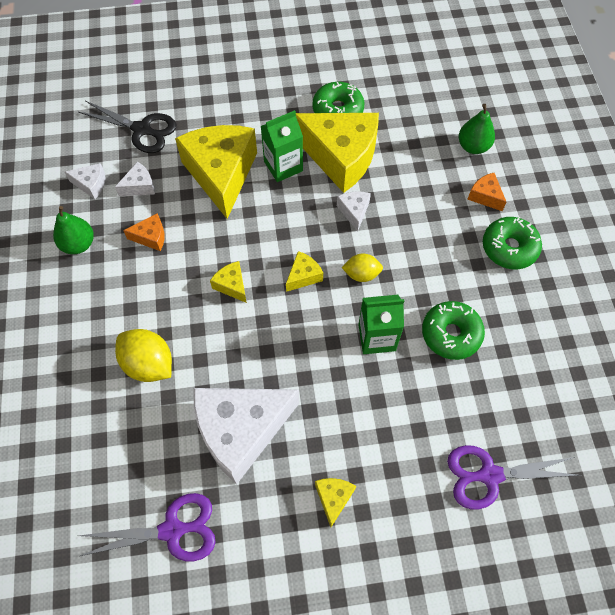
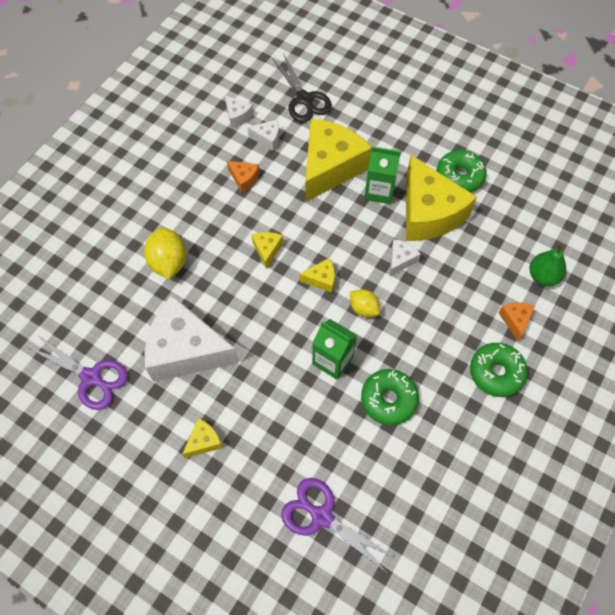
camera: 40 degrees right, 0 degrees up
green pear [53,206,94,254] -> none

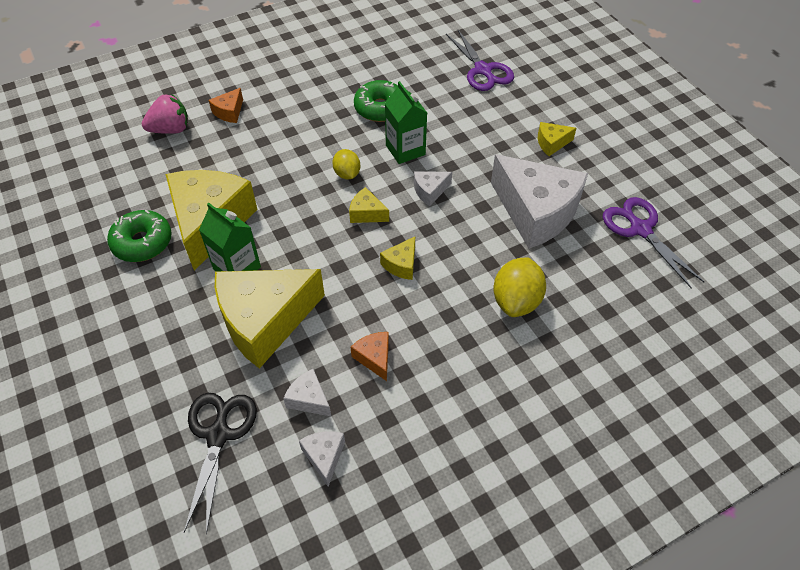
camera: 150 degrees left, 10 degrees down
white cheese [390,239,421,276] -> white cheese moved to [414,171,452,206]
green donut [470,343,528,397] -> none
green pear [529,243,566,286] -> pink strawberry [142,94,188,134]

